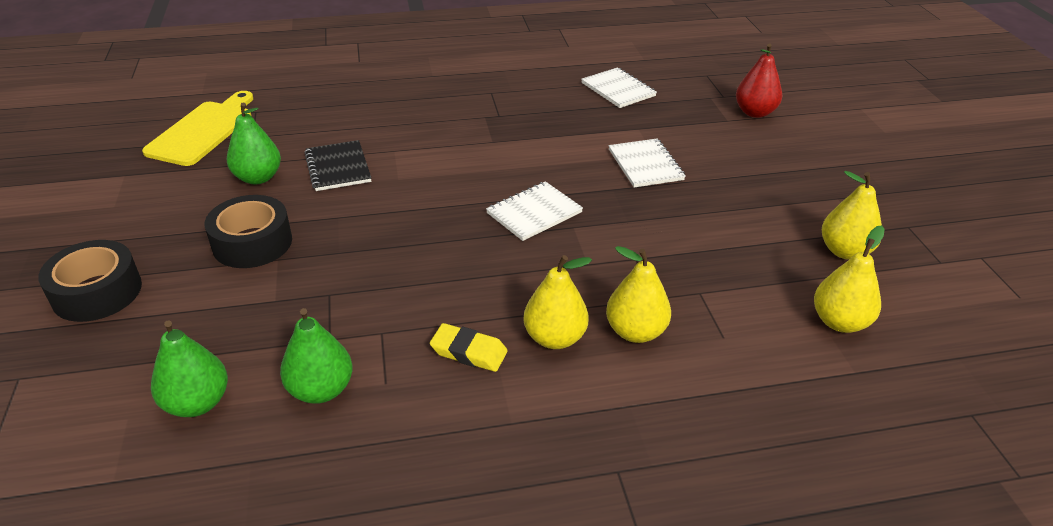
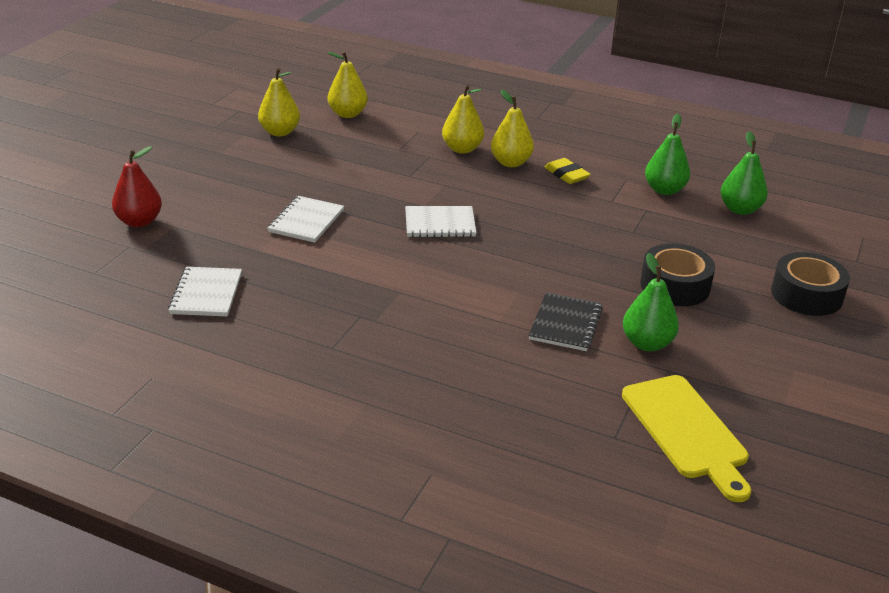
camera: 145 degrees left, 5 degrees down
yellow cutting board [142,91,253,166] -> yellow cutting board turned 75 degrees counterclockwise [622,375,751,502]

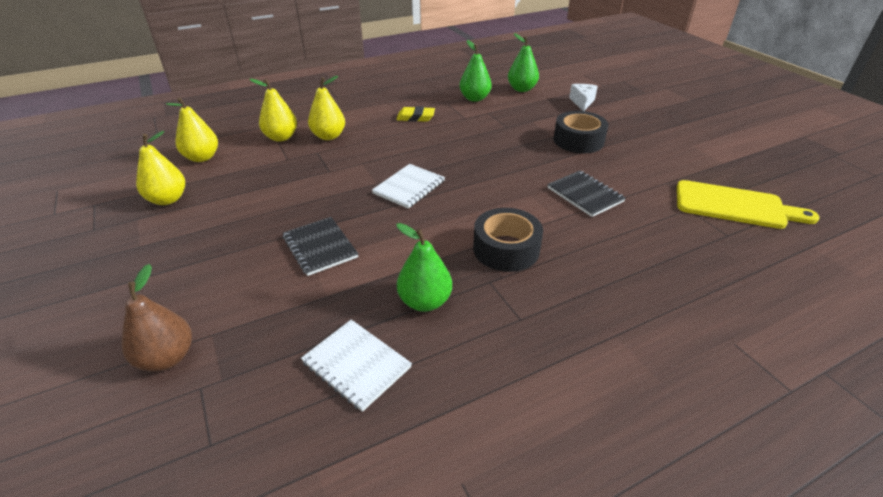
camera: 50 degrees left, 5 degrees up
red pear [112,146,162,227] -> brown pear [121,264,192,372]
white notebook [267,196,344,243] -> black notebook [283,217,358,276]
yellow pear [491,90,534,167] -> yellow pear moved to [249,79,297,142]
green pear [623,253,679,351] -> green pear moved to [396,223,452,312]
black tape [771,252,850,316] -> black tape moved to [473,208,543,272]
none -> white cheese [569,84,598,111]

